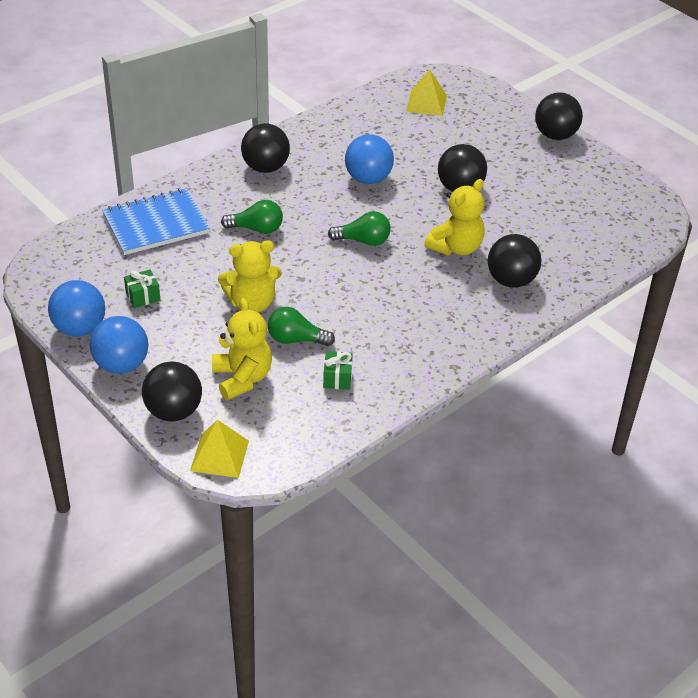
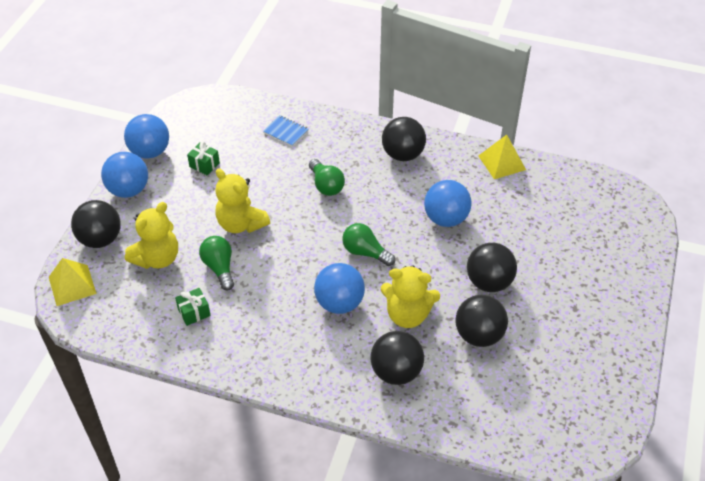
camera: 60 degrees right, 5 degrees up
blue notebook [102,188,210,255] -> blue notebook [263,115,308,147], size x0.48
green light bulb [328,211,391,246] -> green light bulb turned 150 degrees clockwise [342,223,395,266]
yellow pyramid [406,69,447,116] -> yellow pyramid moved to [478,135,526,179]
black ball [535,92,583,140] -> black ball moved to [456,295,508,347]
none -> blue ball [314,263,365,314]

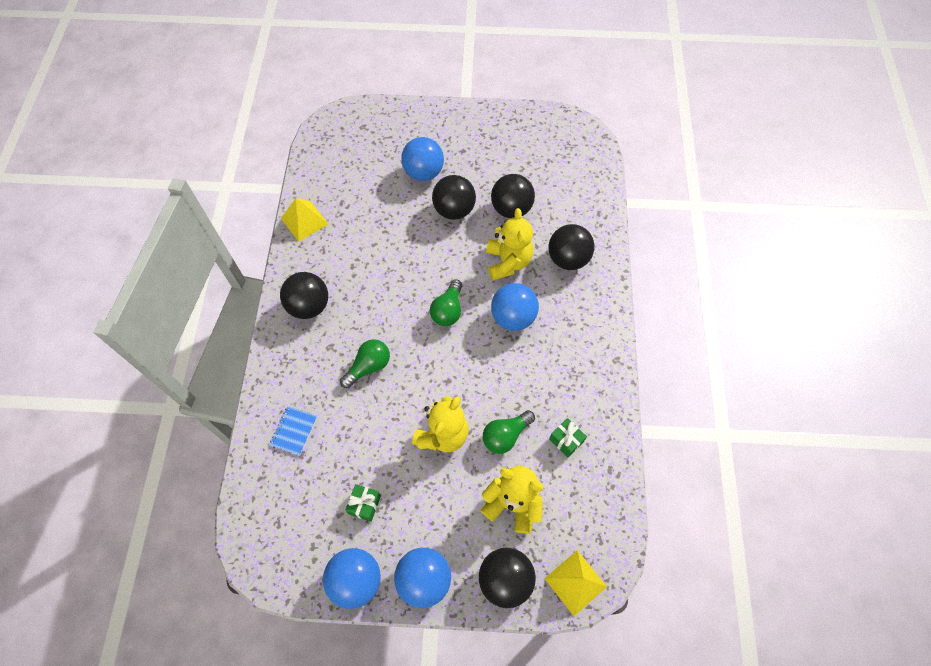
camera: 105 degrees left, 15 degrees up
blue ball [424,180,472,227] -> blue ball moved to [401,137,444,181]

